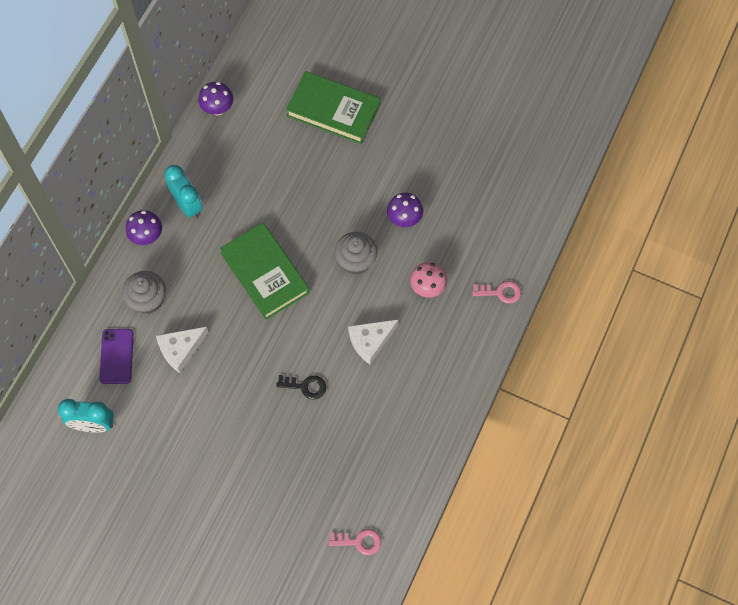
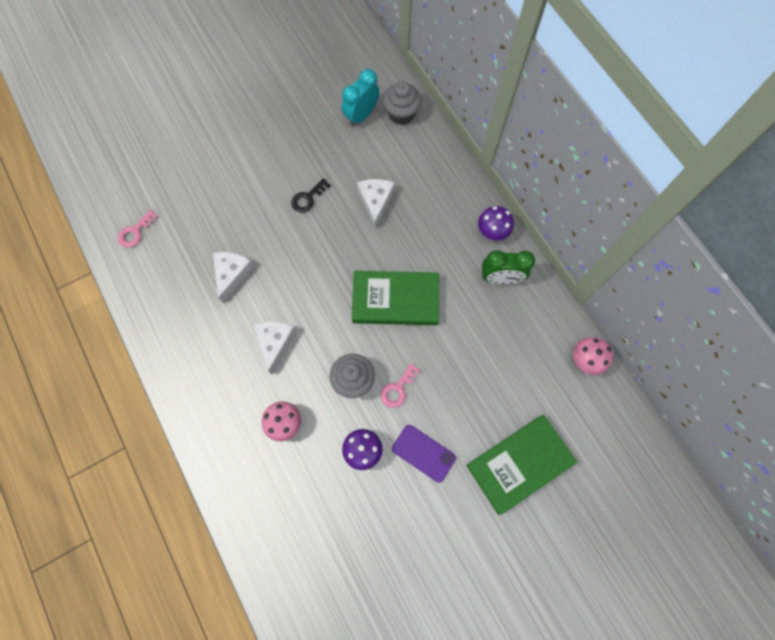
camera: 125 degrees right, 5 degrees up
purple phone [99,329,134,384] -> purple phone moved to [392,425,456,482]
grey cupcake [122,271,166,314] -> grey cupcake moved to [383,82,421,125]
turquoise clock [164,165,203,219] -> green clock [482,250,535,285]
purple mushroom [198,82,233,115] -> pink mushroom [573,337,613,375]
black key [276,375,326,400] -> black key moved to [291,178,331,213]
pink key [472,281,521,303] -> pink key moved to [381,363,420,408]
none -> white cheese [213,252,254,303]

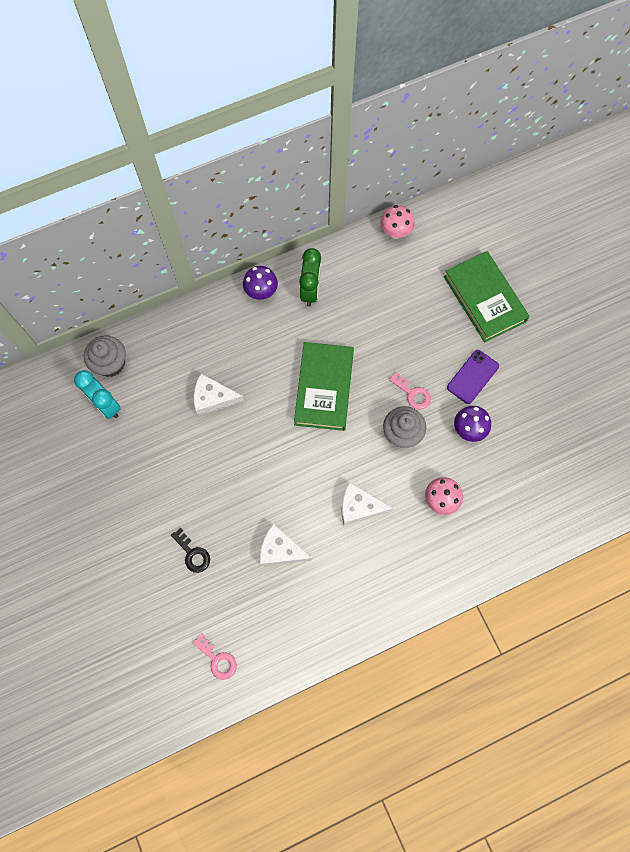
camera: 85 degrees left, 0 degrees up
black key [291,178,331,213] -> black key moved to [171,528,210,573]

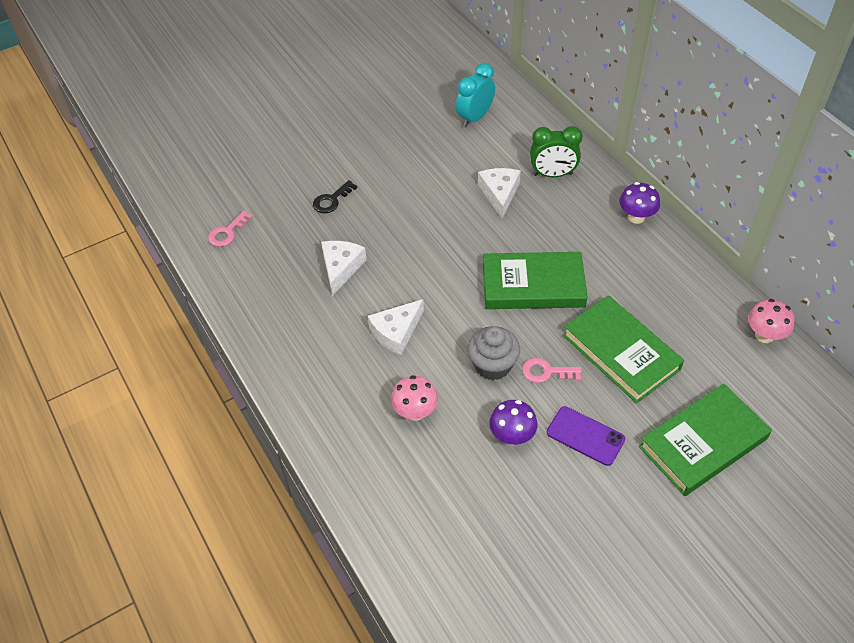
camera: 85 degrees right, 20 degrees down
grey cupcake [84,335,126,377] -> none
green clock [299,248,321,306] -> green clock moved to [530,126,582,177]
white cheese [342,482,394,525] -> white cheese turned 135 degrees counterclockwise [368,299,424,355]
pink key [389,372,431,410] -> pink key turned 60 degrees clockwise [522,358,582,383]
none -> green book [563,295,684,403]

